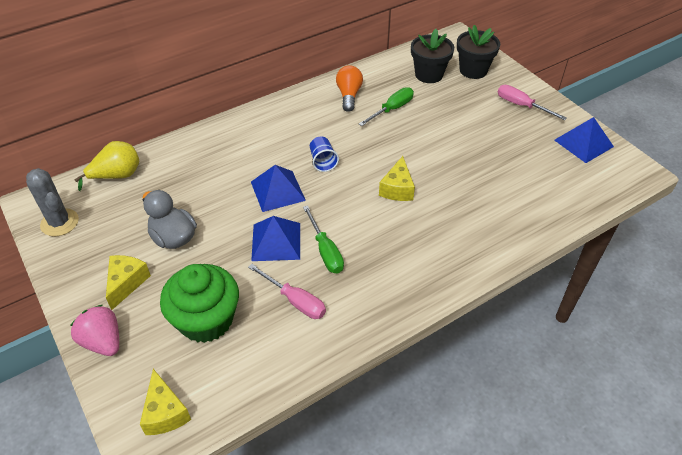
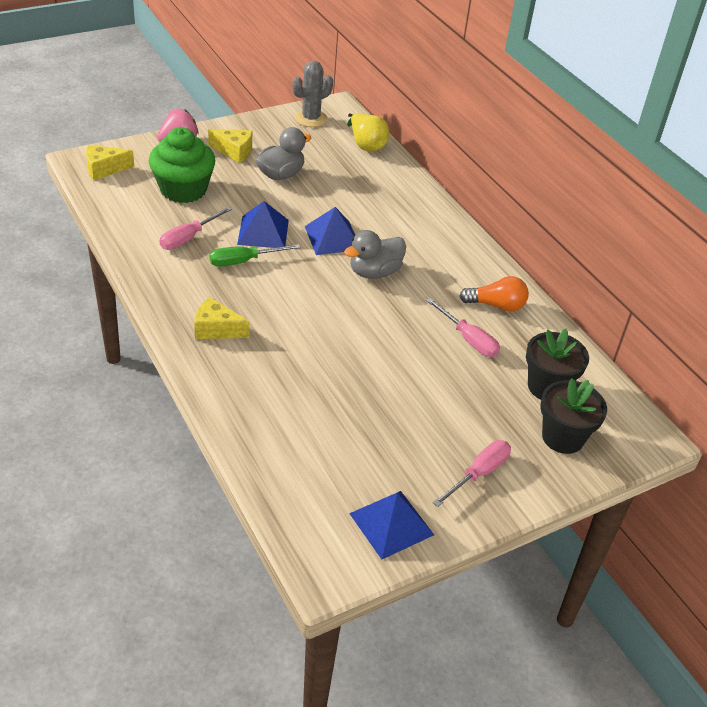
camera: 90 degrees right, 5 degrees down
blue cup [310,137,339,172] -> grey duck [344,230,406,279]
green screwdriver [359,87,414,126] -> pink screwdriver [426,298,500,357]
yellow cheese [379,156,415,201] -> yellow cheese moved to [194,297,250,339]

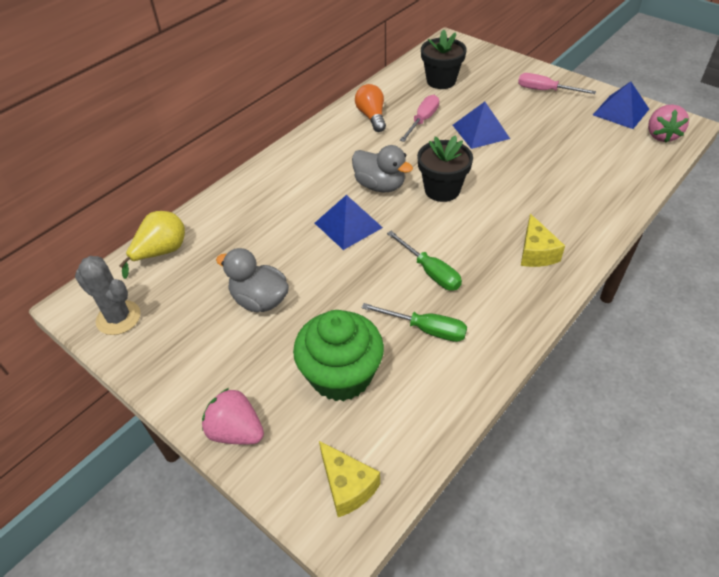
camera: 105 degrees left, 5 degrees up
pink screwdriver [160,207,232,250] -> green screwdriver [362,303,467,342]
yellow cheese [208,129,252,163] -> none
blue pyramid [237,201,289,248] -> blue pyramid moved to [453,102,510,149]
black flower pot [540,378,607,454] -> black flower pot moved to [417,135,473,202]
none -> pink strawberry [648,104,689,143]

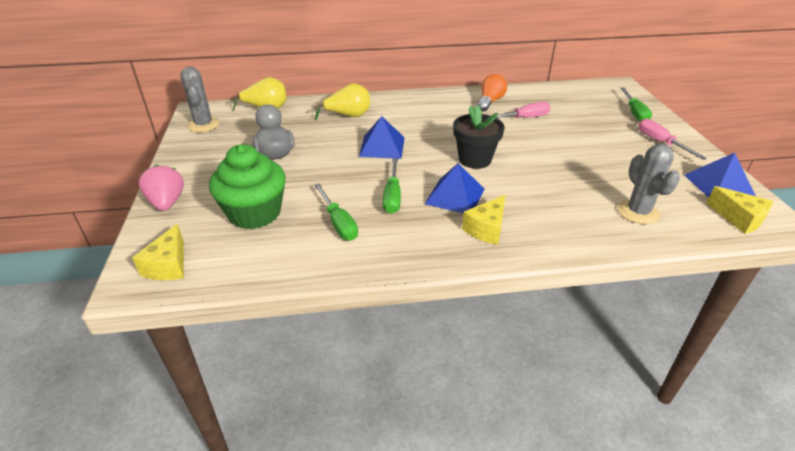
camera: 40 degrees right, 10 degrees down
grey duck [352,145,413,192] -> none
black flower pot [421,29,467,89] -> none
blue pyramid [453,102,510,149] -> blue pyramid moved to [425,163,484,214]
pink strawberry [648,104,689,143] -> yellow cheese [706,186,773,234]
none -> yellow pear [314,83,370,120]
none -> grey cactus [618,144,680,224]
none -> green screwdriver [621,88,652,121]

